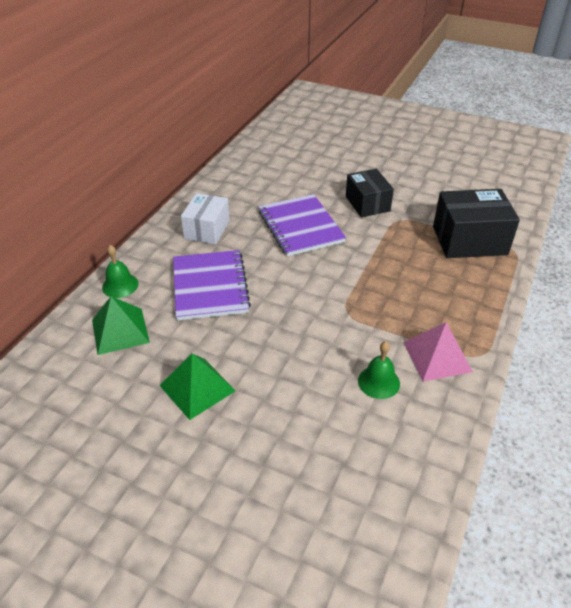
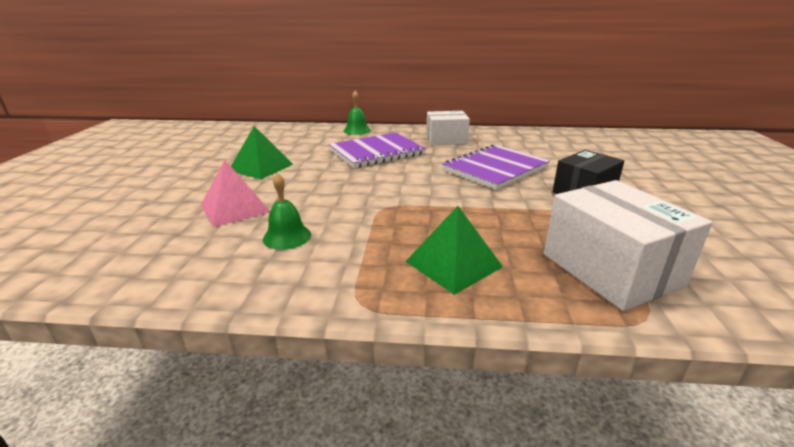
camera: 70 degrees right, 15 degrees down
green pyramid [92,296,150,355] -> green pyramid moved to [405,206,503,295]
pink pyramid [403,322,473,381] -> pink pyramid moved to [201,160,270,227]
black box [433,189,520,258] -> white box [544,180,713,311]

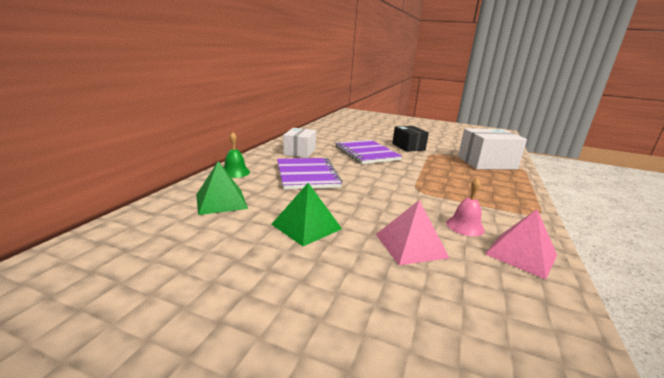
camera: 75 degrees left, 5 degrees down
green bell [263,173,311,250] -> pink bell [446,178,485,236]
green pyramid [405,206,503,295] -> green pyramid moved to [196,161,248,215]
none -> pink pyramid [485,209,557,280]

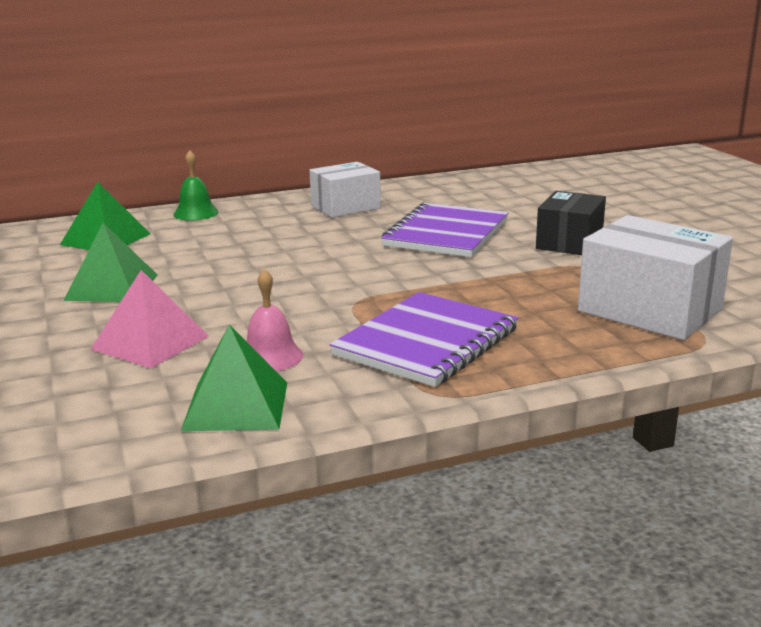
camera: 50 degrees right, 0 degrees up
purple notebook [277,158,342,189] -> purple notebook moved to [329,292,518,387]
pink pyramid [485,209,557,280] -> green pyramid [181,325,287,431]

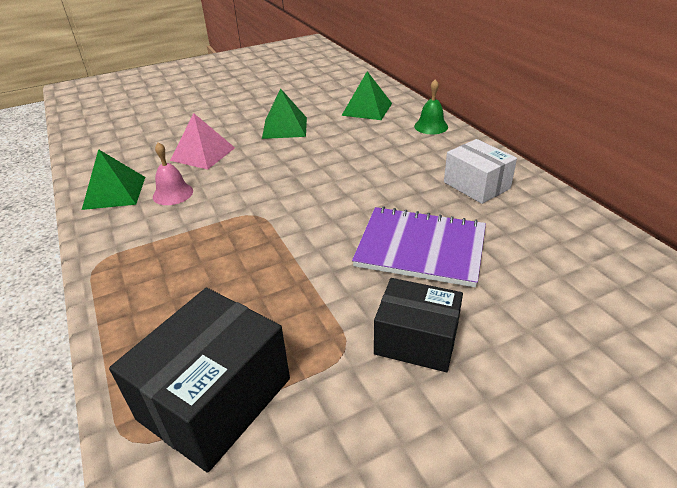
camera: 85 degrees right, 15 degrees up
purple notebook [329,292,518,387] -> none
white box [578,215,733,340] -> black box [109,288,290,473]

